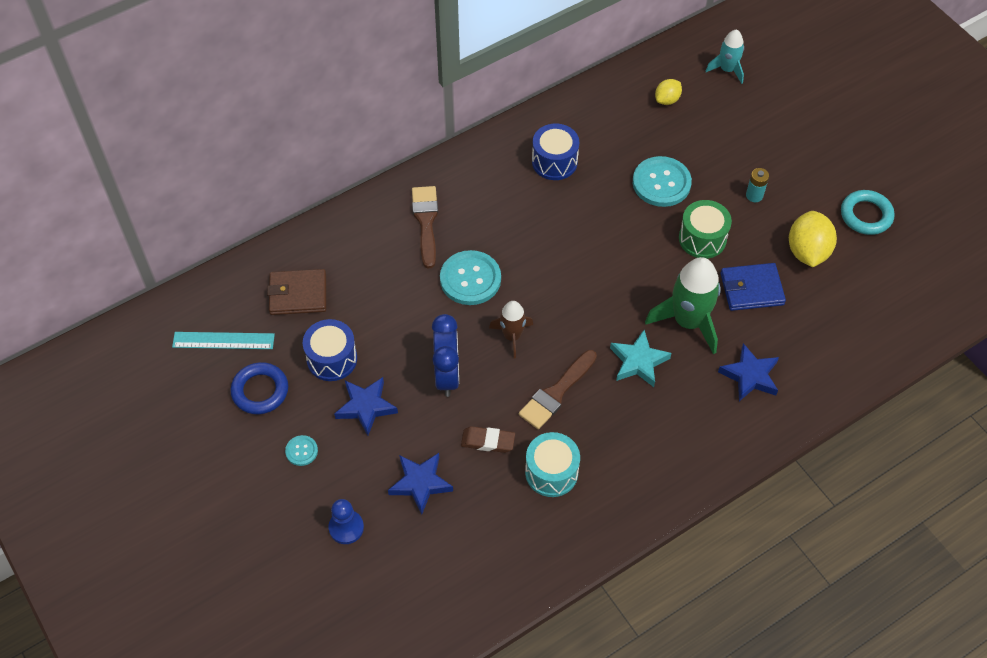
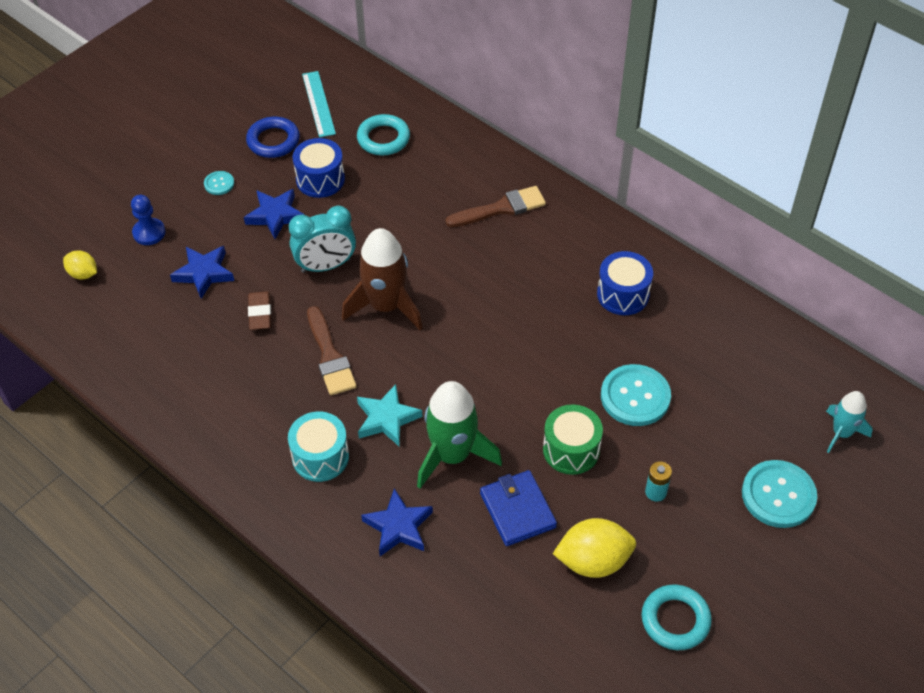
camera: 75 degrees right, 5 degrees down
brown wallet [267,269,326,315] -> turquoise ring [357,114,410,155]
blue clock [432,314,459,397] -> turquoise clock [289,206,356,273]
turquoise button [440,250,501,305] -> turquoise button moved to [742,460,817,528]
brown rocket [489,301,533,358] -> brown rocket [342,228,422,330], size x1.73
brown brush [519,350,597,429] -> brown brush turned 135 degrees counterclockwise [307,306,357,395]
turquoise drum [525,432,580,497] -> turquoise drum moved to [288,411,349,482]
yellow lemon [655,79,682,105] -> yellow lemon moved to [63,250,97,279]

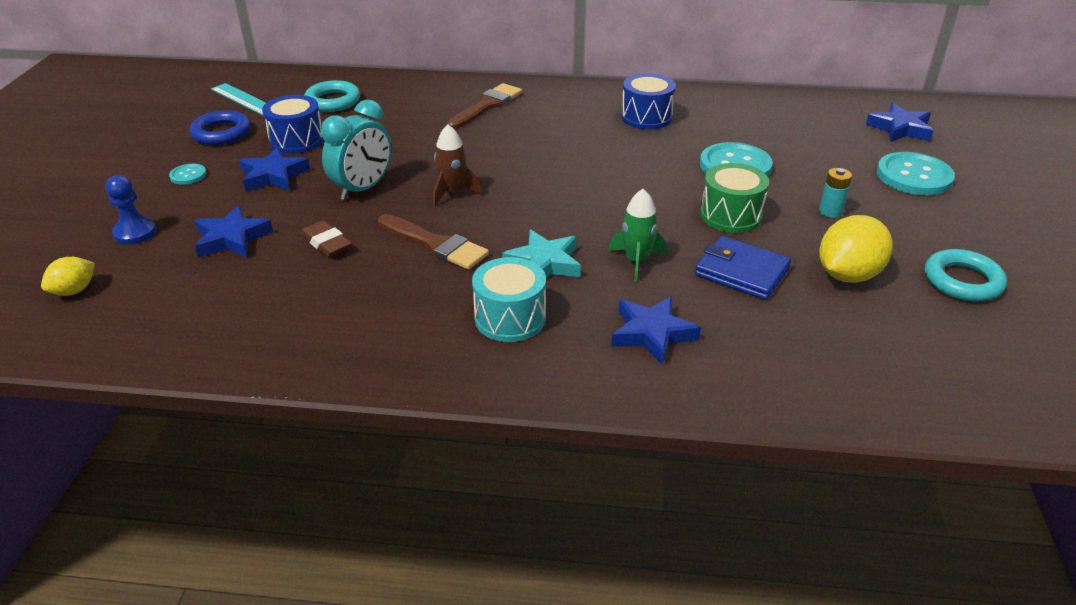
camera: 35 degrees left, 15 degrees down
yellow lemon [63,250,97,279] -> yellow lemon turned 45 degrees counterclockwise [41,257,95,296]
brown rocket [342,228,422,330] -> brown rocket [433,125,483,207], size x0.58
green rocket [417,381,502,489] -> green rocket [608,189,667,282], size x0.58
turquoise rocket [826,391,873,453] -> blue star [866,103,934,142]

